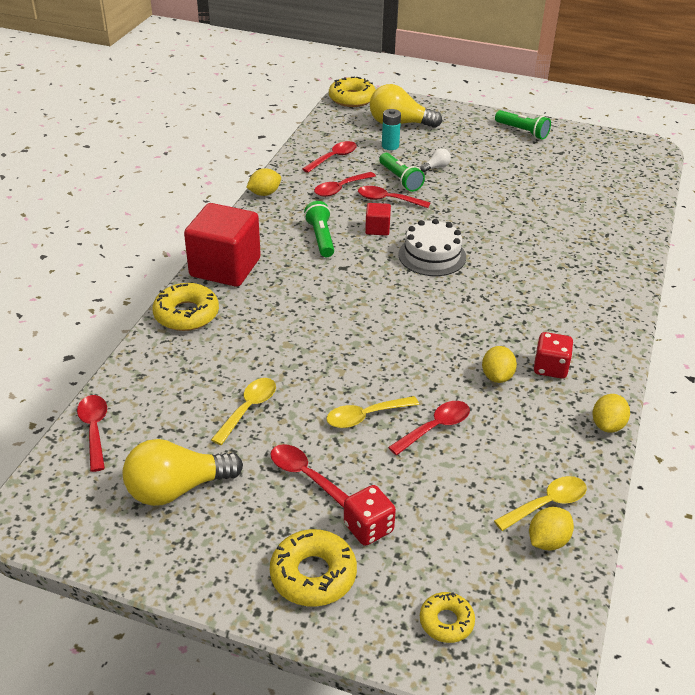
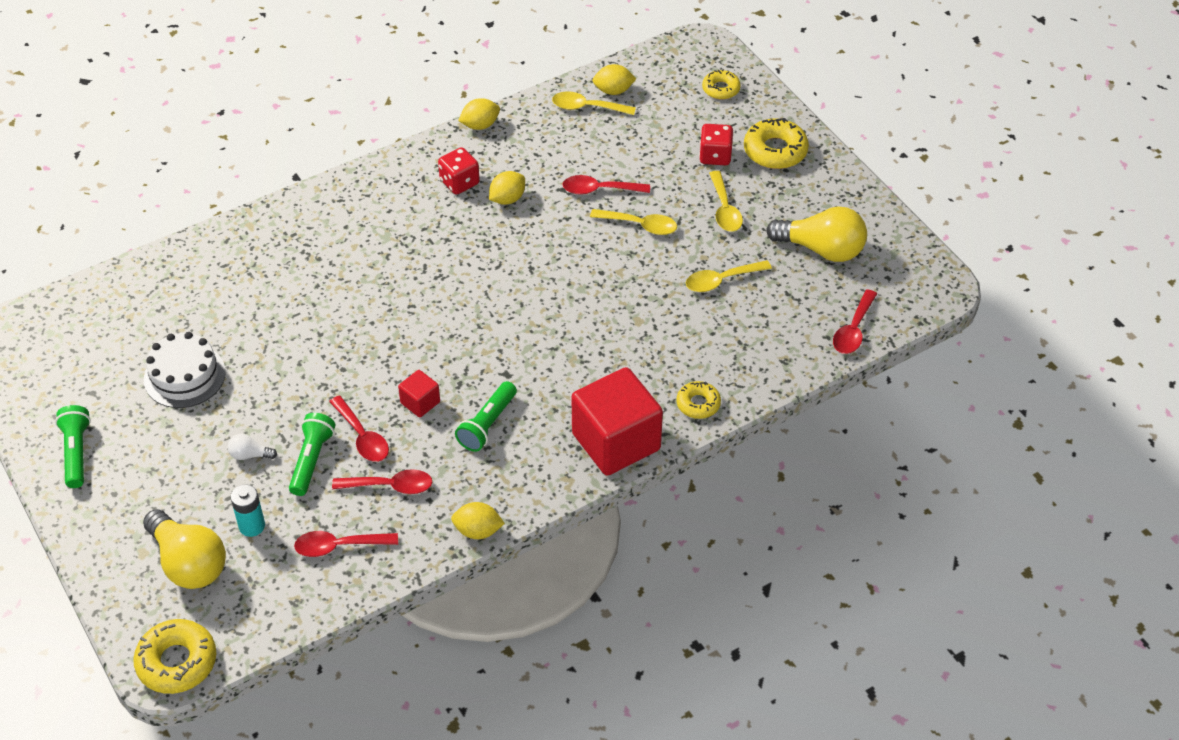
camera: 140 degrees left, 10 degrees up
yellow donut [152,283,219,331] -> yellow donut [676,381,721,419], size x0.61
red spoon [270,444,349,508] -> yellow spoon [709,171,743,232]
white cake [398,219,466,276] -> white cake moved to [144,332,226,408]

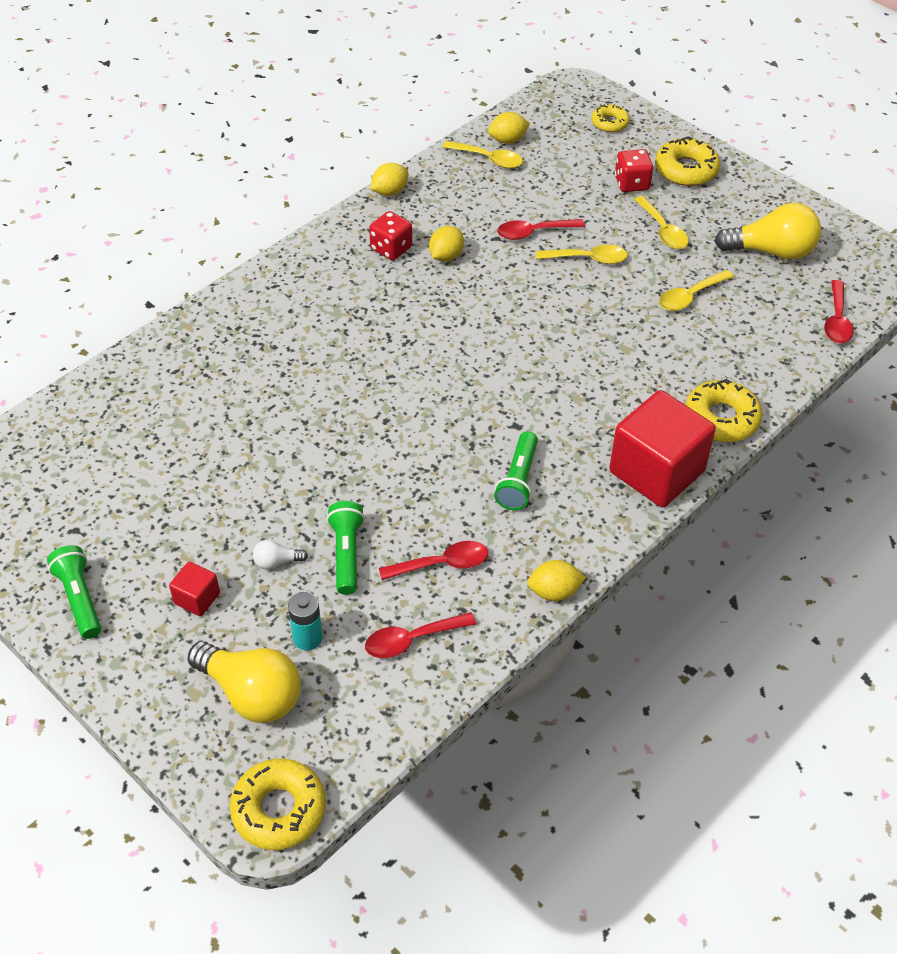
camera: 15 degrees left, 0 degrees up
white cake [144,332,226,408] -> none
red spoon [329,395,389,462] -> none
red cube [398,370,440,418] -> red cube moved to [169,561,220,616]
yellow spoon [552,91,636,115] -> yellow spoon turned 150 degrees counterclockwise [442,141,523,168]
yellow donut [676,381,721,419] -> yellow donut [685,379,762,442], size x1.64

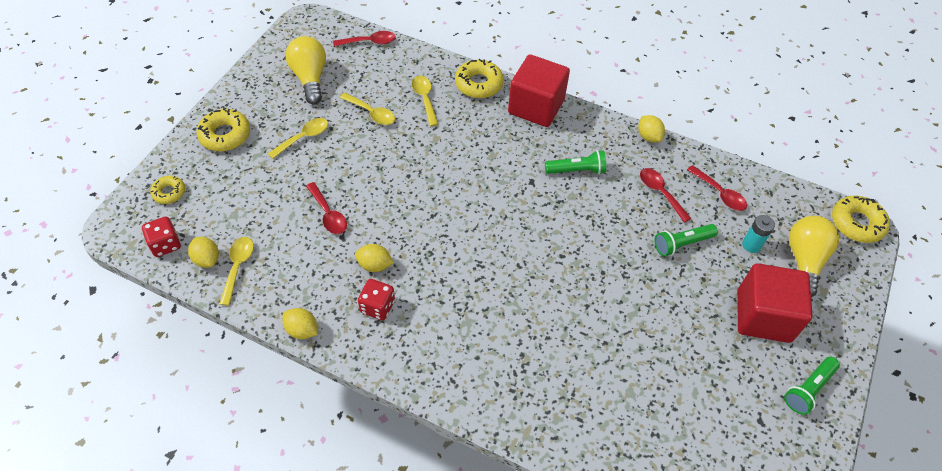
camera: 110 degrees left, 5 degrees up
red cube [169,561,220,616] -> red cube [737,263,813,343], size x2.24
white light bulb [253,540,308,570] -> none
yellow spoon [536,245,628,264] -> yellow spoon moved to [412,76,438,126]
red dice [615,149,653,192] -> red dice moved to [142,217,181,257]

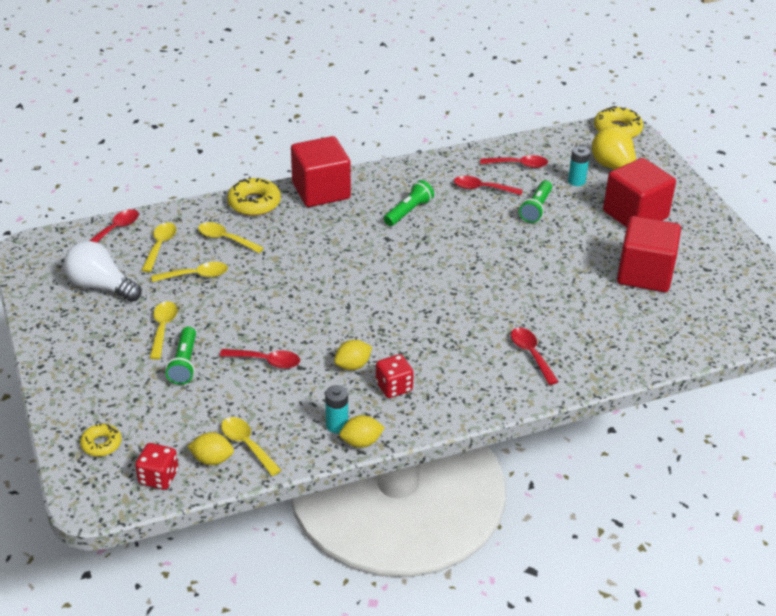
camera: 45 degrees left, 15 degrees down
yellow donut [197,108,250,151] -> none
yellow light bulb [286,36,326,105] -> white light bulb [64,241,142,302]
yellow lemon [638,115,665,143] -> none
green flashlight [784,357,840,415] -> green flashlight moved to [166,327,196,385]
none -> yellow spoon [142,223,177,272]
none -> turquoise battery [325,385,348,433]
none -> red spoon [511,327,559,385]
none -> red cube [617,216,681,292]

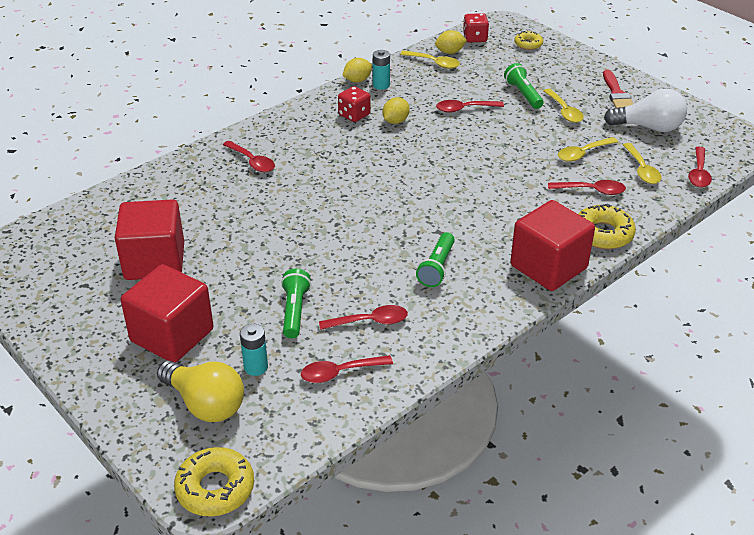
camera: 160 degrees right, 0 degrees up
yellow spoon [198,222,264,253] -> red spoon [548,180,626,195]
none -> red brush [603,70,633,108]

